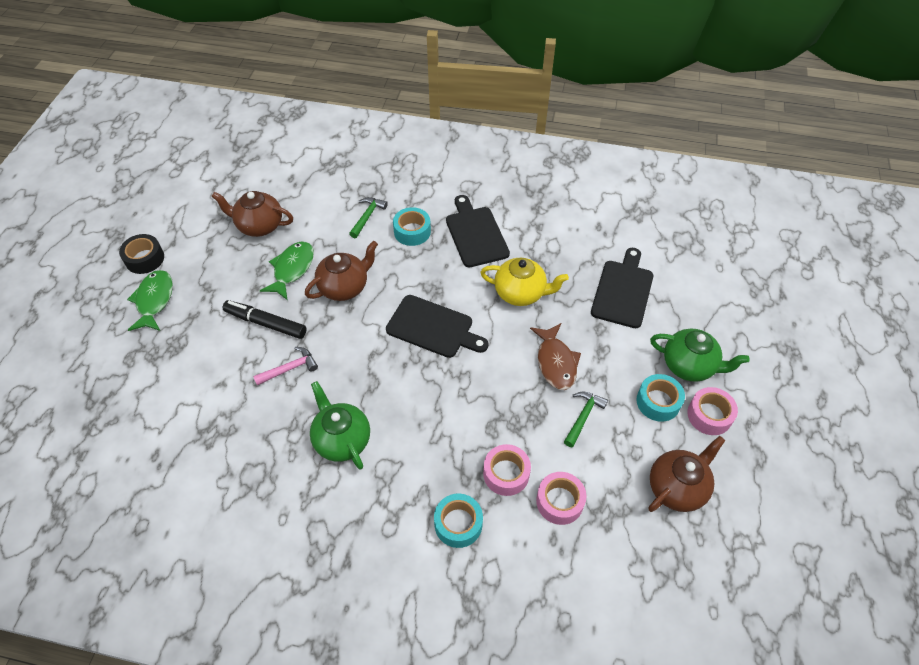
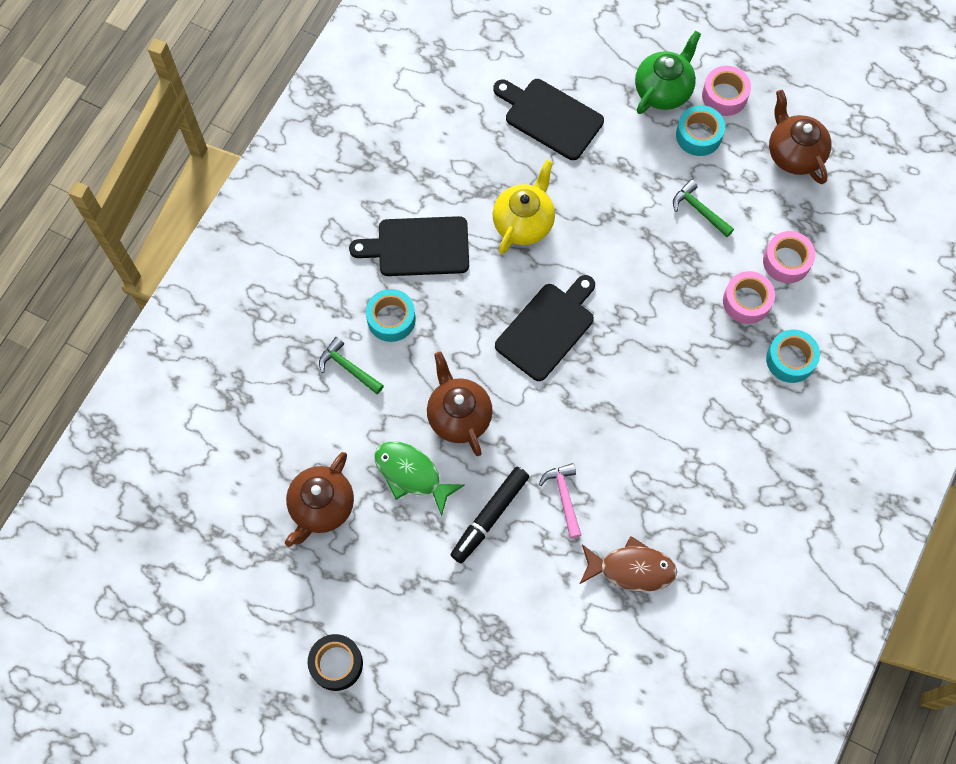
camera: 75 degrees left, 15 degrees up
green fish [127,270,173,331] -> none
green teapot [310,381,370,470] -> none
brown fish [530,323,581,390] -> brown fish moved to [580,536,677,592]

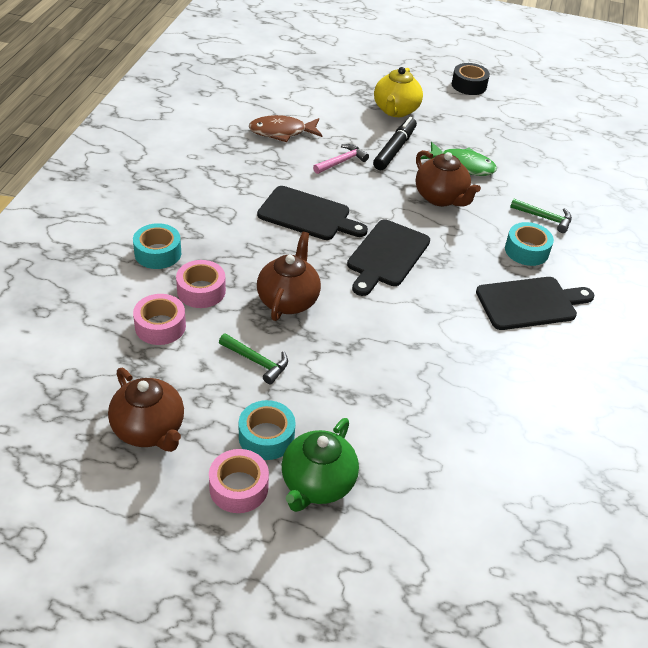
camera: 165 degrees right, 25 degrees down
brown teapot [285,452,354,547] -> brown teapot moved to [257,232,321,321]
black cutting board [493,79,604,160] -> black cutting board moved to [257,186,368,240]
yellow teapot [493,160,555,254] -> yellow teapot moved to [374,67,423,117]
pink hammer [539,463,581,538] -> pink hammer turned 105 degrees counterclockwise [313,144,369,174]

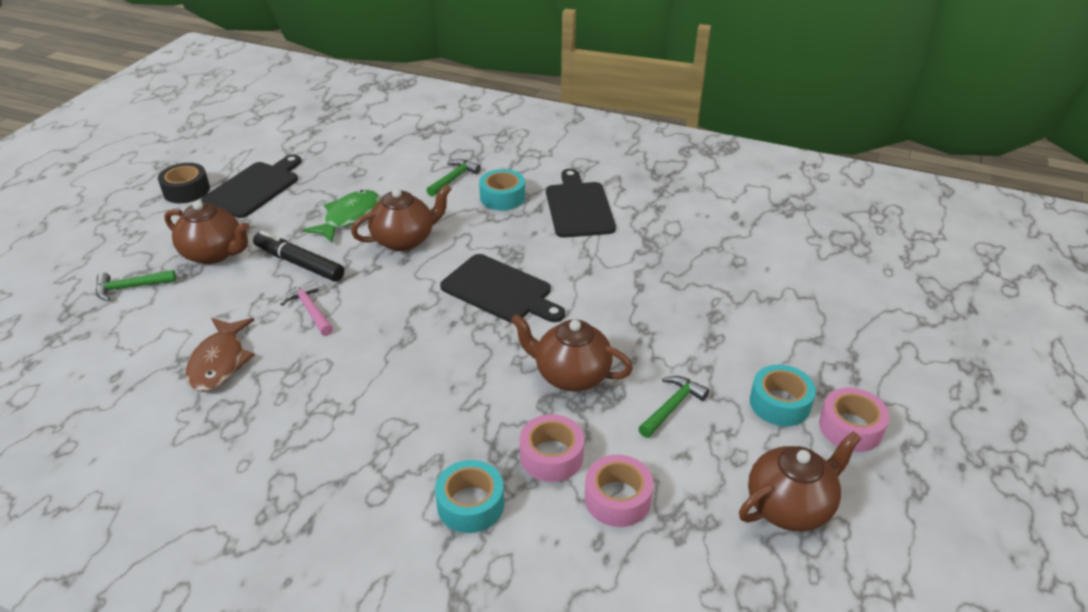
camera: 80 degrees left, 5 degrees down
black cutting board [257,186,368,240] -> black cutting board moved to [201,155,301,218]
green teapot [281,418,359,512] -> none
yellow teapot [374,67,423,117] -> brown teapot [164,200,249,264]
none -> green hammer [96,270,176,301]

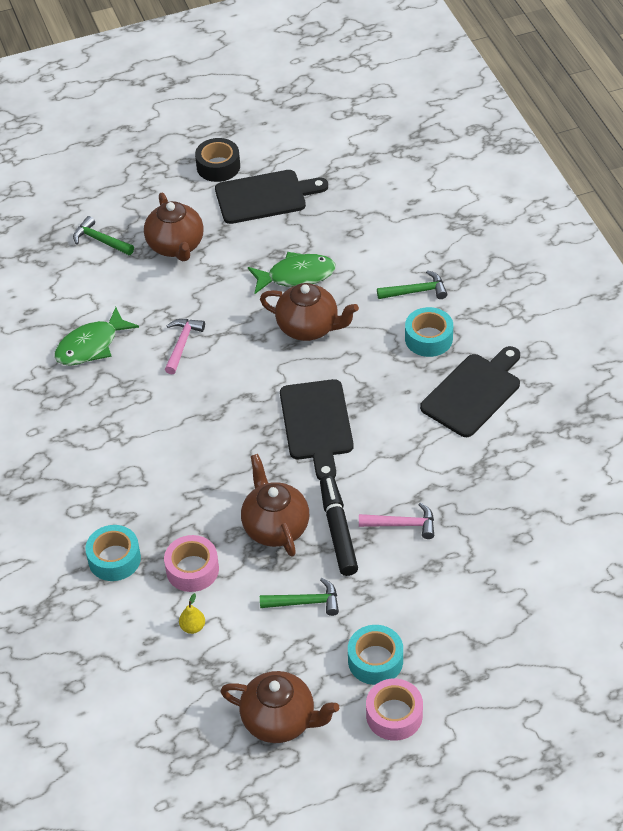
camera: 50 degrees right, 10 degrees up
brown fish [186,318,255,392] -> green fish [54,307,139,366]
black marker [253,231,344,282] -> black marker moved to [320,476,358,576]
pink tape [585,455,654,527] -> yellow pear [179,593,205,634]
none -> pink hammer [359,503,434,539]

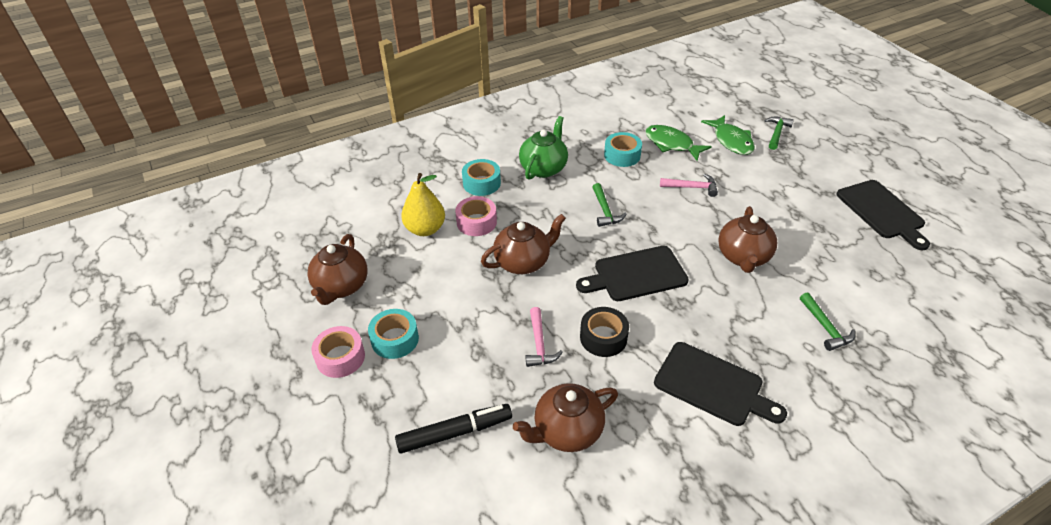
camera: 80 degrees right, 5 degrees down
brown teapot [144,193,204,261] -> brown teapot moved to [513,383,618,452]
yellow pear [179,593,205,634] -> yellow pear [401,173,445,236], size x2.17
black tape [195,138,240,182] -> black tape moved to [580,307,629,357]
green fish [248,252,336,294] -> green fish moved to [701,115,755,155]
green hammer [260,578,339,616] -> green hammer moved to [592,183,626,227]
black marker [320,476,358,576] -> black marker moved to [395,404,512,454]
turquoise tape [405,307,453,357] -> turquoise tape moved to [604,132,642,167]
none -> green teapot [519,116,568,180]

